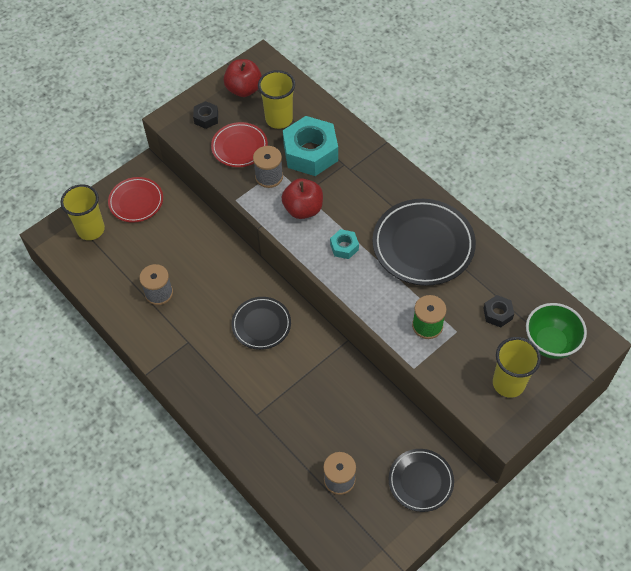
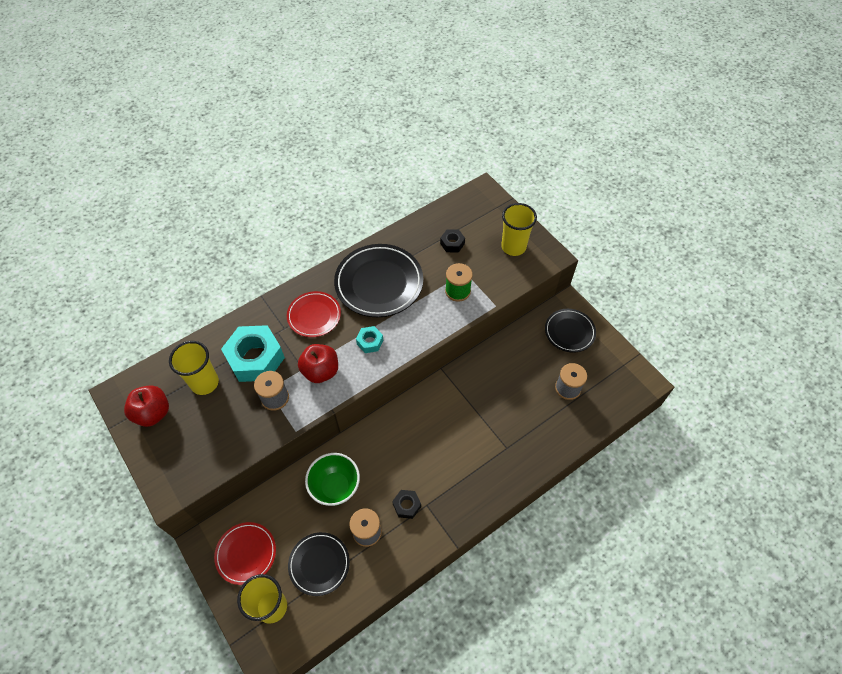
camera: 85 degrees left, 0 degrees up
black nut [193,101,218,129] -> black nut moved to [392,490,421,519]
red plate [211,122,268,167] -> red plate moved to [287,291,341,337]
black plate [232,297,291,350] -> black plate moved to [288,532,350,596]
green bowl [526,303,587,359] -> green bowl moved to [305,453,360,506]

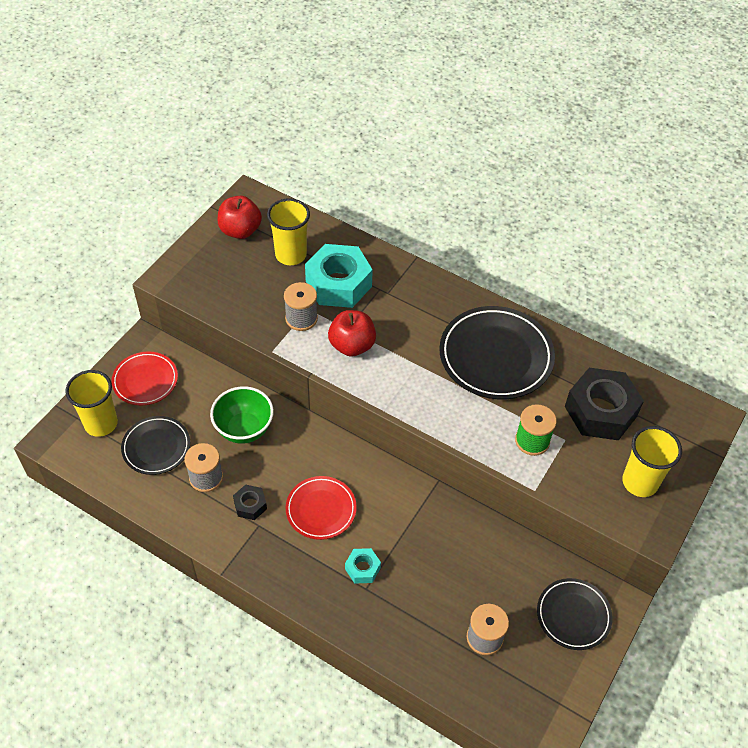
camera: 65 degrees right, 5 degrees down
red plate [287,291,341,337] -> red plate moved to [286,476,357,540]
turquoise nut [356,326,383,353] -> turquoise nut moved to [345,548,381,584]
black nut [440,229,465,253] -> black nut [565,368,644,440], size x2.12

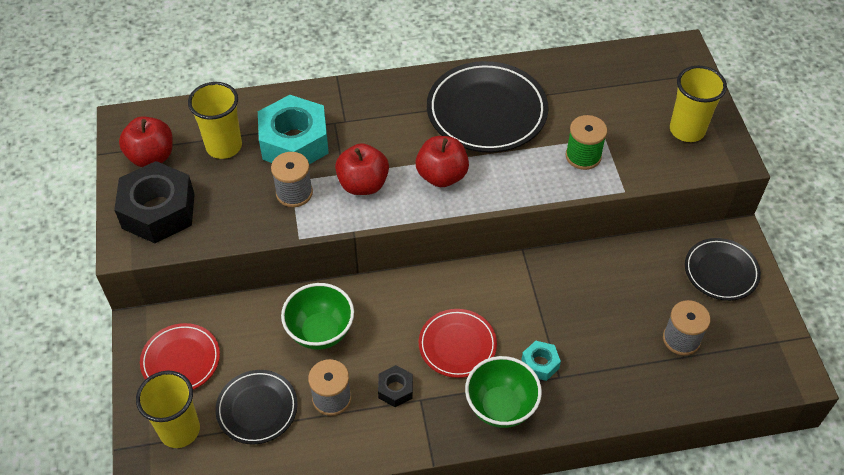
camera: 40 degrees left, 0 degrees up
black nut [565,368,644,440] -> black nut moved to [114,161,195,243]
none -> red apple [416,136,469,187]
none -> green bowl [465,356,542,428]

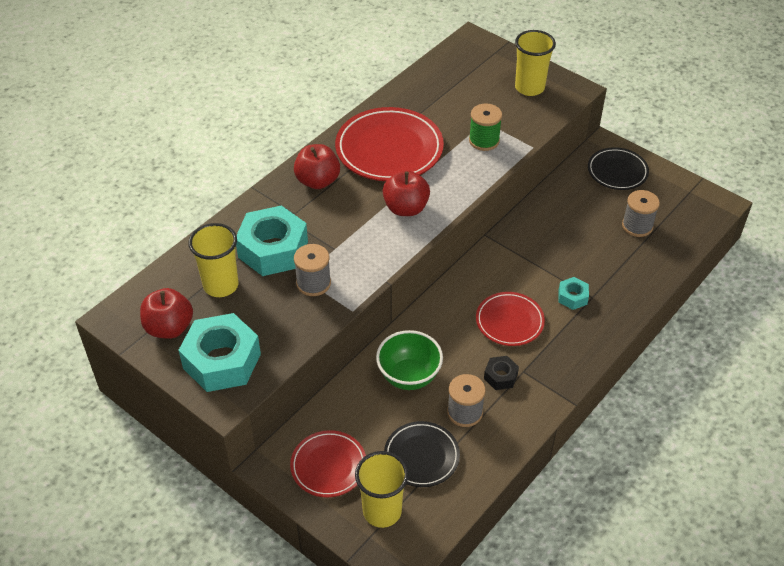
camera: 40 degrees left, 5 degrees down
black nut [114,161,195,243] -> turquoise nut [178,313,261,392]
red apple [335,143,389,195] -> red apple moved to [294,144,340,189]
black plate [427,61,548,153] -> red plate [335,107,444,181]
green bowl [465,356,542,428] -> none

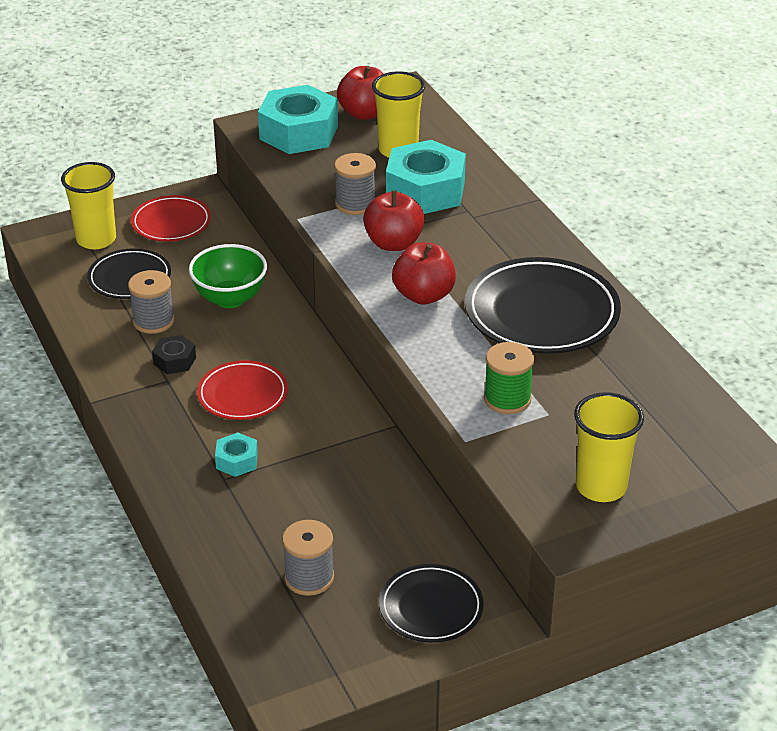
camera: 115 degrees right, 10 degrees down
red apple [294,144,340,189] -> red apple moved to [363,190,425,251]
red plate [335,107,444,181] -> black plate [465,257,621,354]

